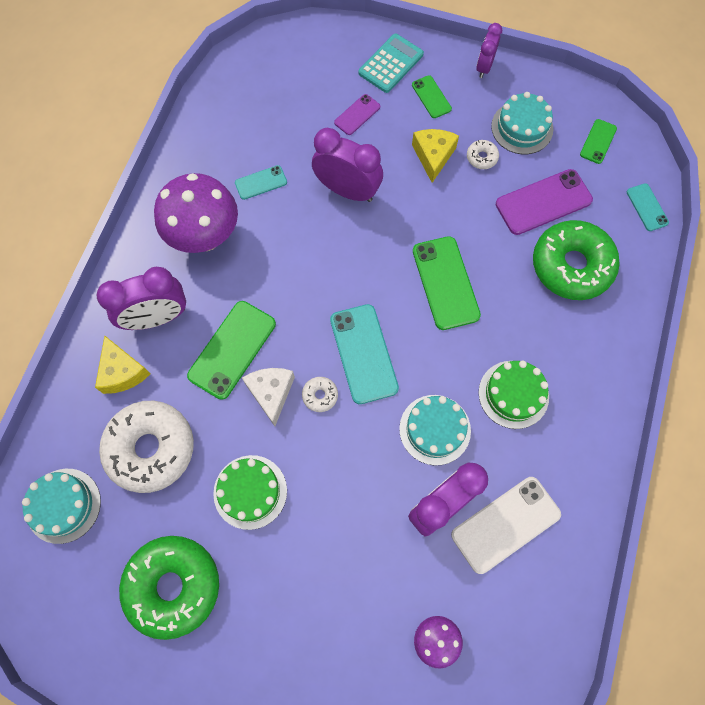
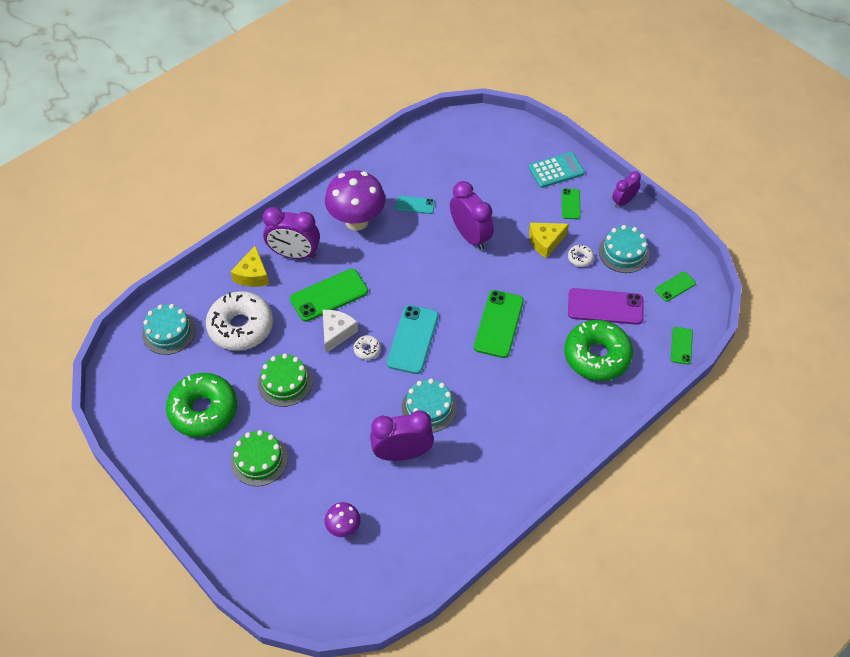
camera: 30 degrees right, 15 degrees down
purple phone [334,94,380,135] -> none
yellow cheese [412,129,459,183] -> yellow cheese turned 150 degrees counterclockwise [529,222,569,258]
white phone [451,477,561,574] -> none
green cake [479,361,549,429] -> green cake moved to [231,430,288,486]
turquoise phone [627,183,669,231] -> green phone [671,327,693,365]

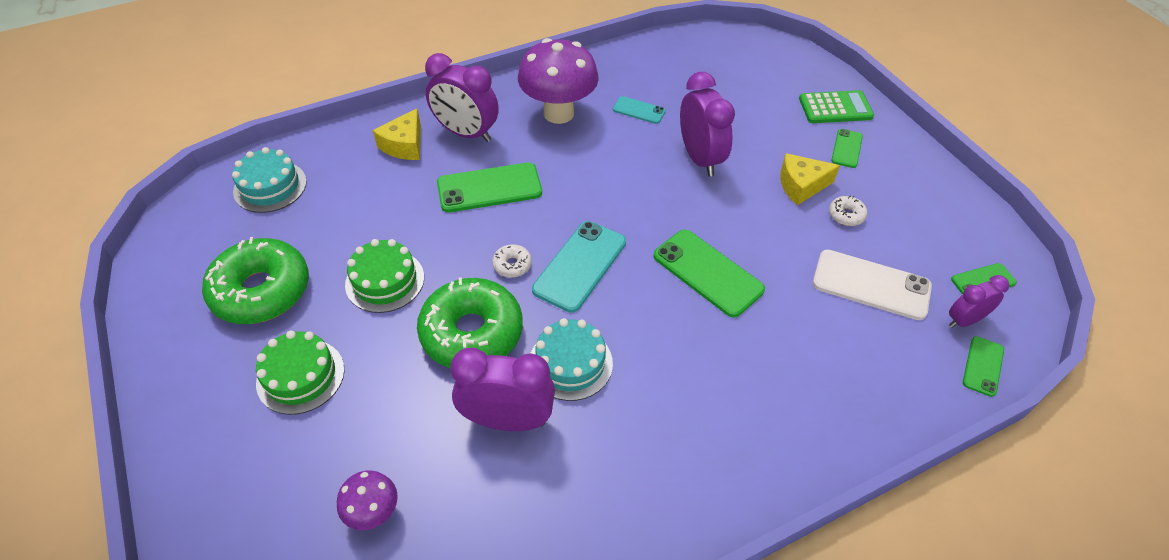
camera: 15 degrees right, 5 degrees down
white donut [206,291,273,351] -> none
white cheese [323,310,358,353] -> none
green phone [474,290,524,358] -> green phone turned 75 degrees counterclockwise [653,230,765,318]
turquoise calculator [529,152,585,188] -> green calculator [799,90,874,123]
green donut [564,320,633,381] -> green donut moved to [417,277,523,368]
purple phone [568,288,643,325] -> white phone [813,250,932,320]
turquoise cake [599,225,649,273] -> none
purple clock [612,171,641,208] -> purple clock moved to [949,275,1009,328]

